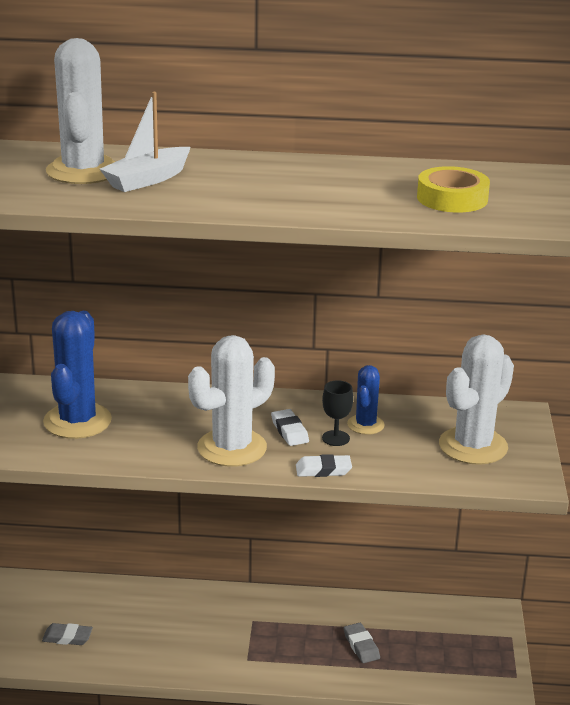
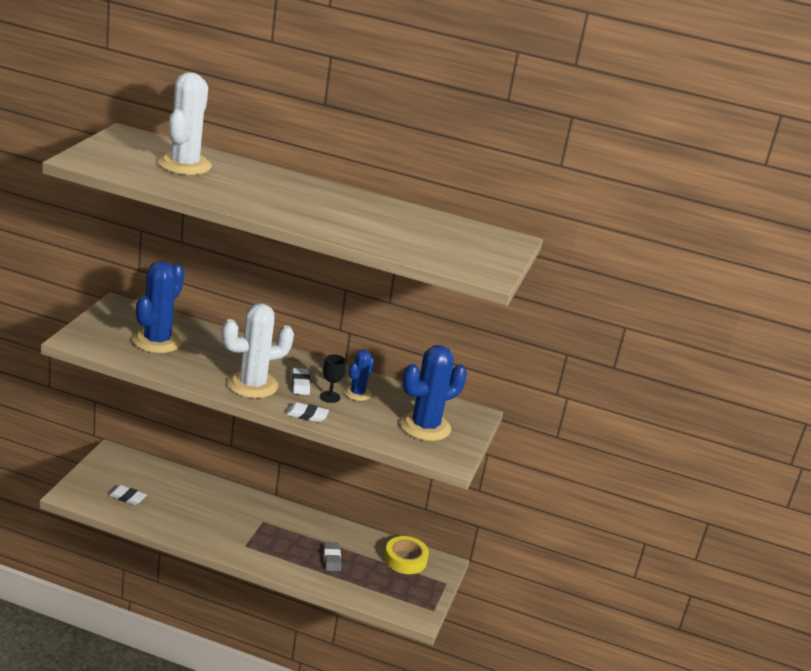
camera: 10 degrees right, 0 degrees up
grey eraser [42,623,93,645] -> white eraser [109,485,146,505]
white boat [100,92,190,192] -> none
yellow tape [417,166,490,213] -> yellow tape moved to [384,536,429,574]
white cactus [439,334,514,465] -> blue cactus [400,345,467,441]

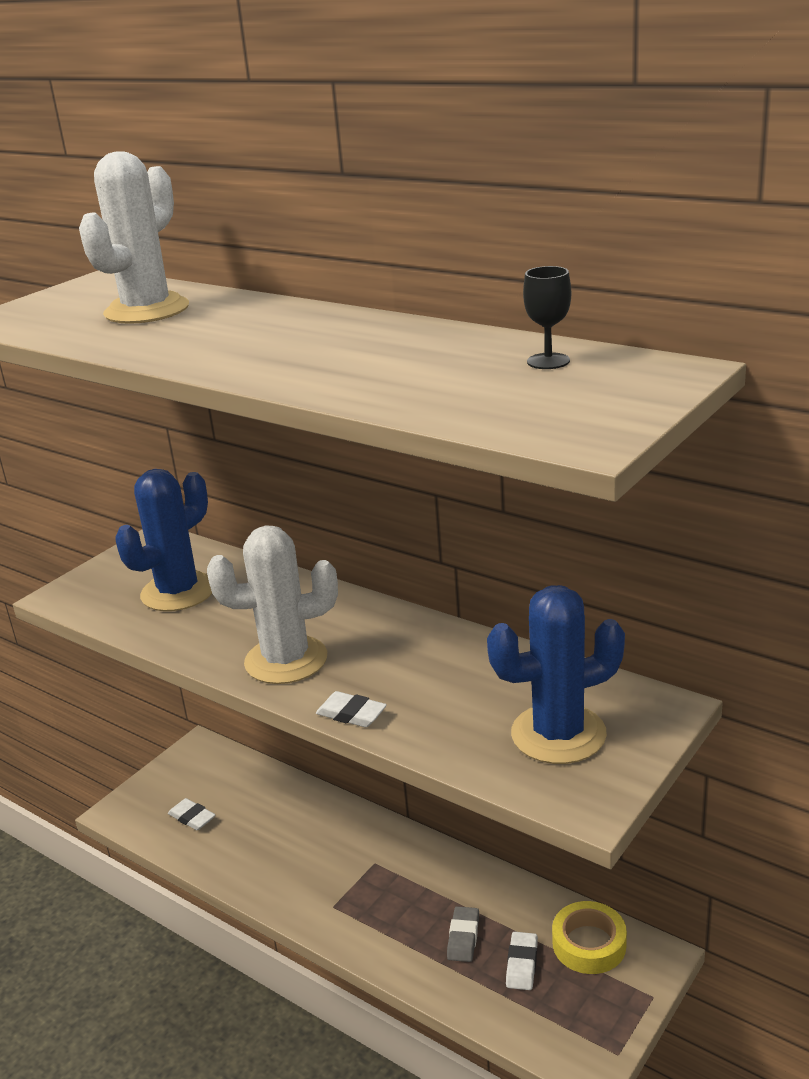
camera: 25 degrees right, 0 degrees up
white eraser [292,368,310,395] -> white eraser moved to [506,932,538,990]
black goblet [320,354,346,403] -> black goblet moved to [523,266,571,369]
blue cactus [344,350,375,401] -> none

